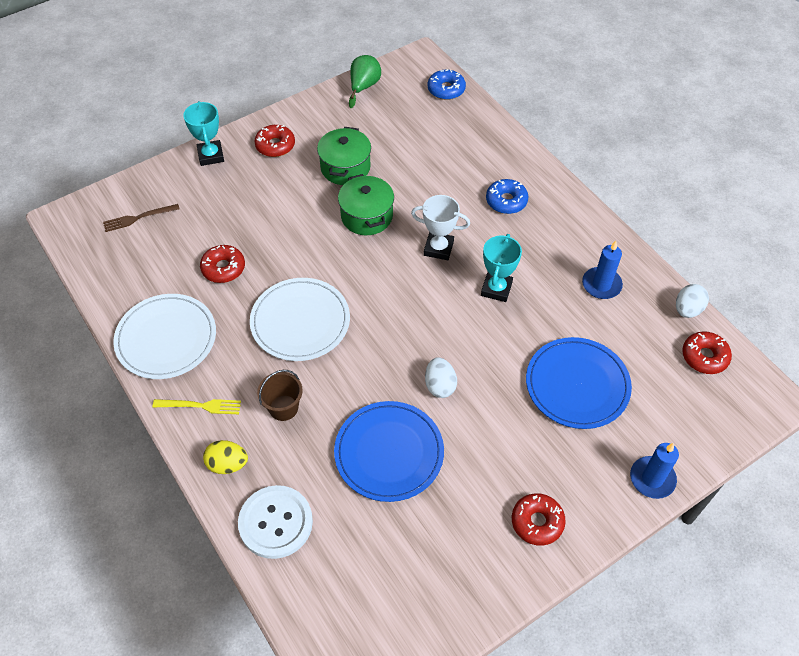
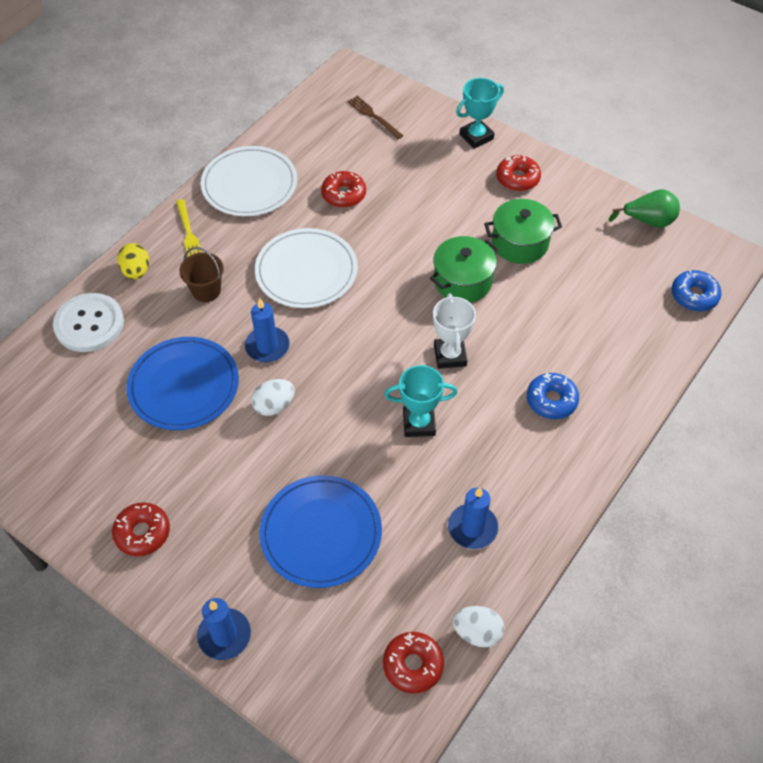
camera: 70 degrees right, 0 degrees up
none -> blue candle [245,298,290,362]

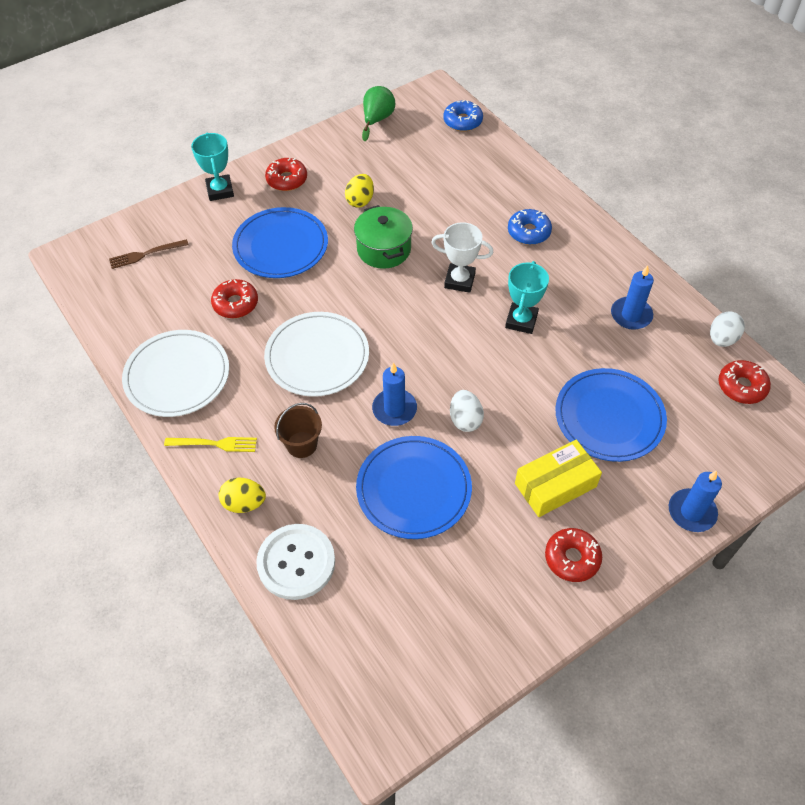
camera: 70 degrees left, 0 degrees up
green pot [484,199,562,264] -> yellow egg [345,174,374,208]
none -> blue plate [232,207,328,278]
none -> yellow box [515,440,602,517]

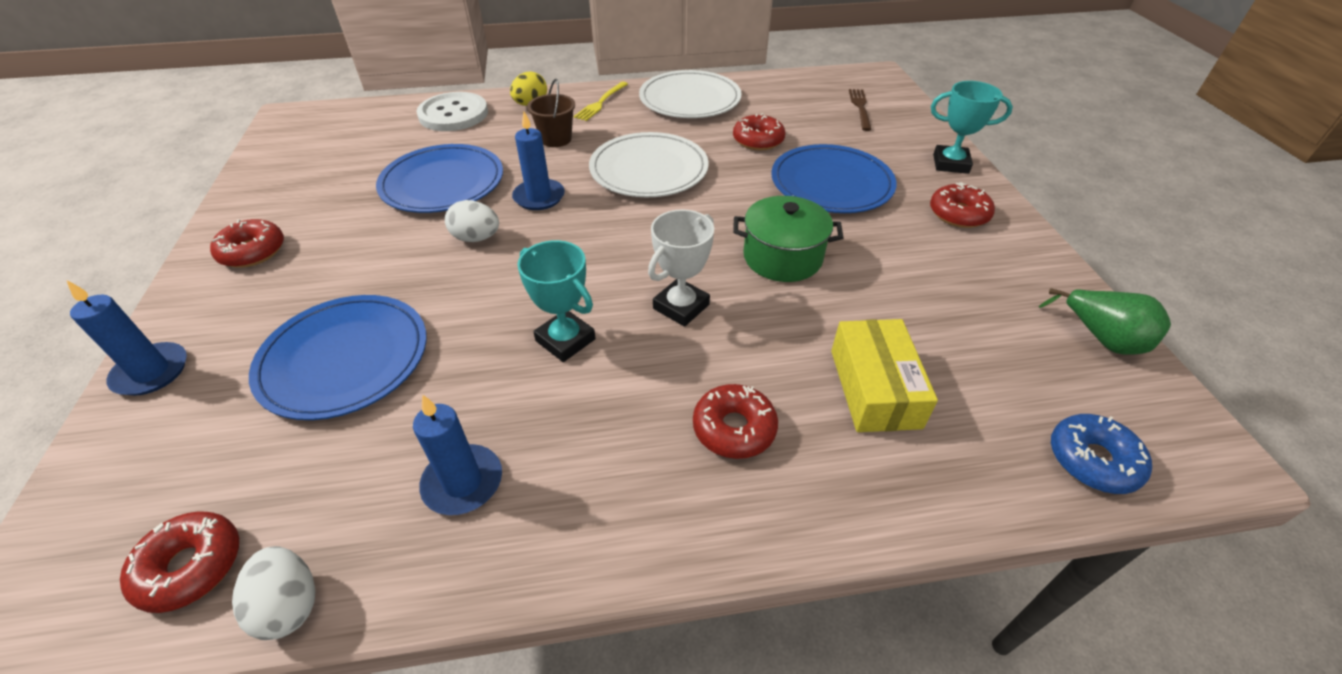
camera: 115 degrees right, 10 degrees down
yellow egg [345,174,374,208] -> none
blue donut [508,209,552,245] -> red donut [693,384,778,459]
yellow box [515,440,602,517] -> yellow box moved to [831,319,938,432]

